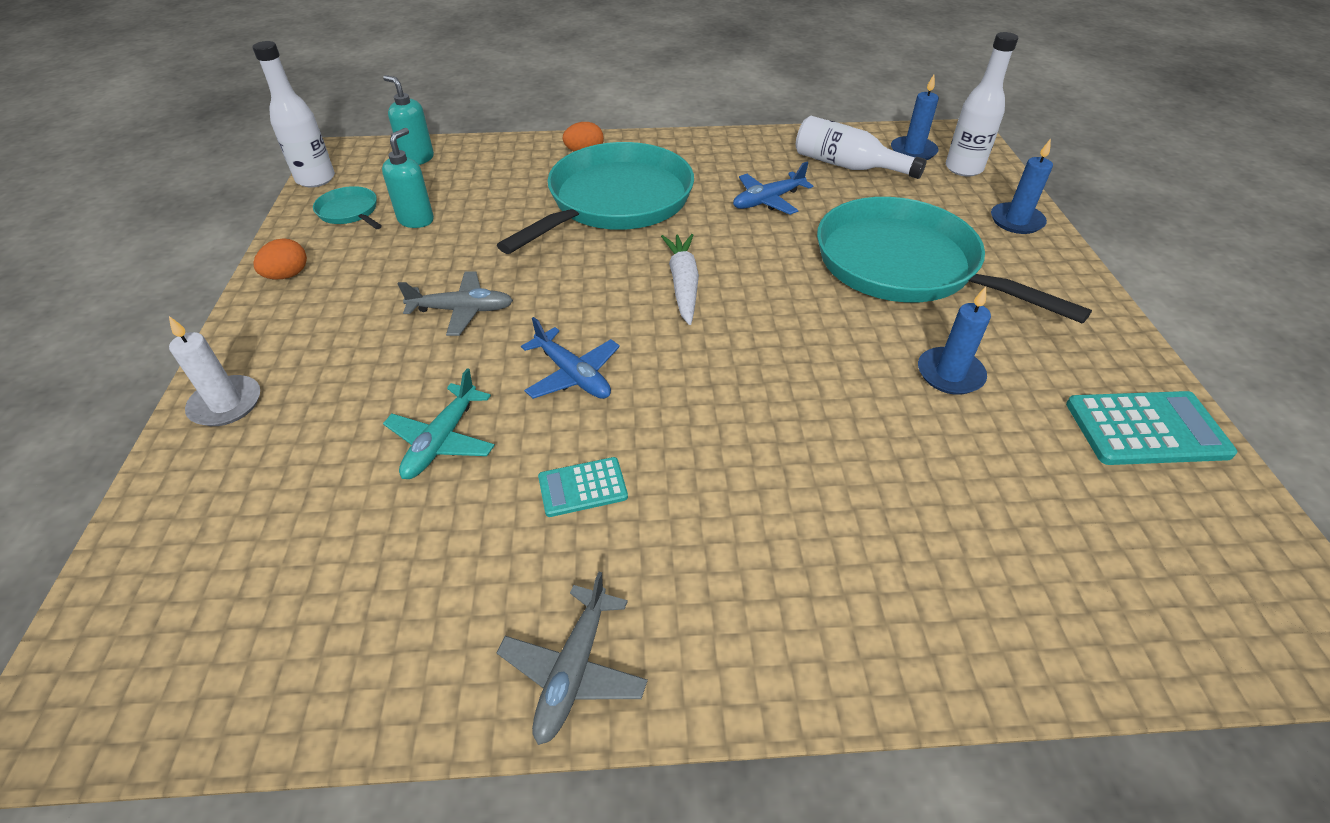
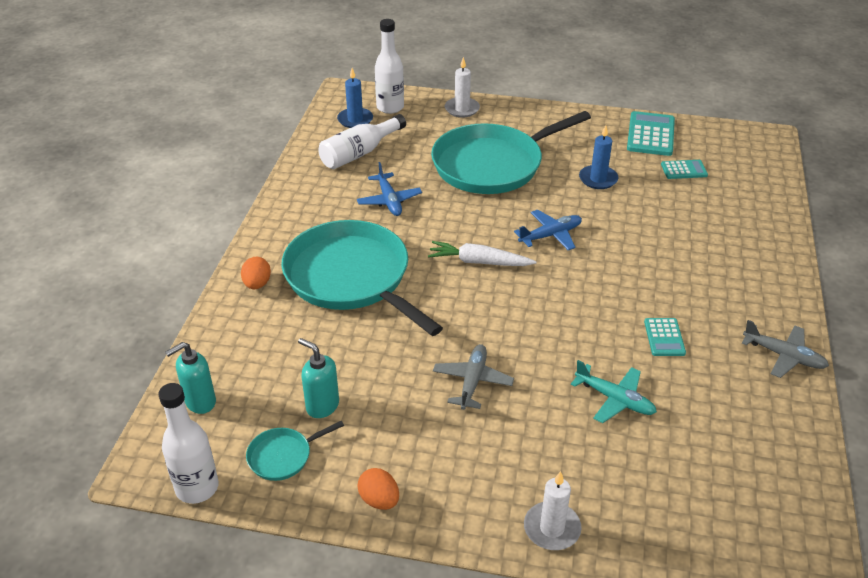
camera: 75 degrees left, 5 degrees down
blue plane [521,317,620,399] -> blue plane moved to [514,210,582,250]
blue candle [991,138,1053,234] -> white candle [445,57,480,118]
none -> turquoise calculator [661,160,708,179]

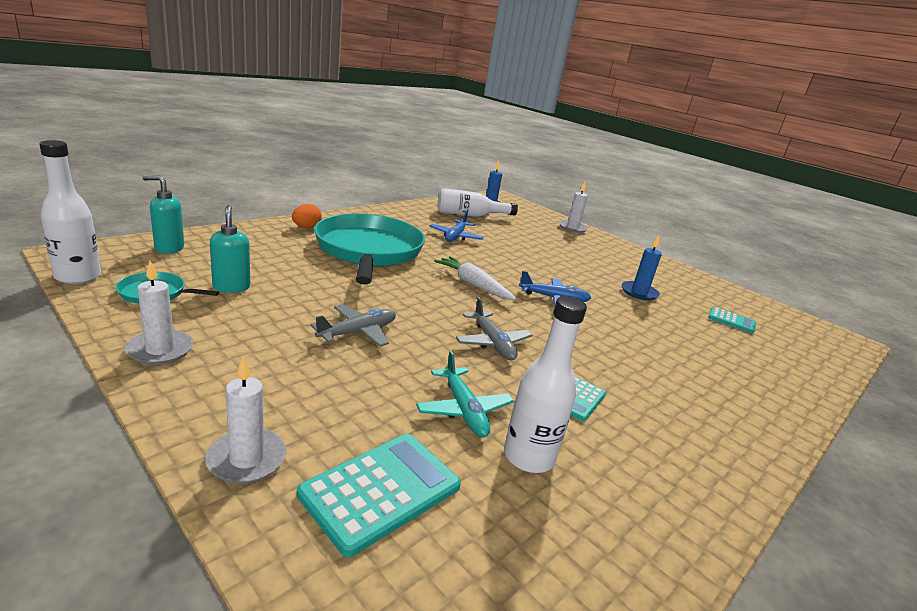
camera: 30 degrees right, 15 degrees down
orange egg [357,468,399,510] -> white candle [125,261,193,365]
white bottle [375,19,404,114] -> white bottle moved to [504,296,587,473]
turquoise pan [431,111,591,194] -> none
turquoise calculator [627,111,675,156] -> turquoise calculator moved to [297,434,461,557]
grey plane [742,320,829,378] -> grey plane moved to [456,297,532,360]

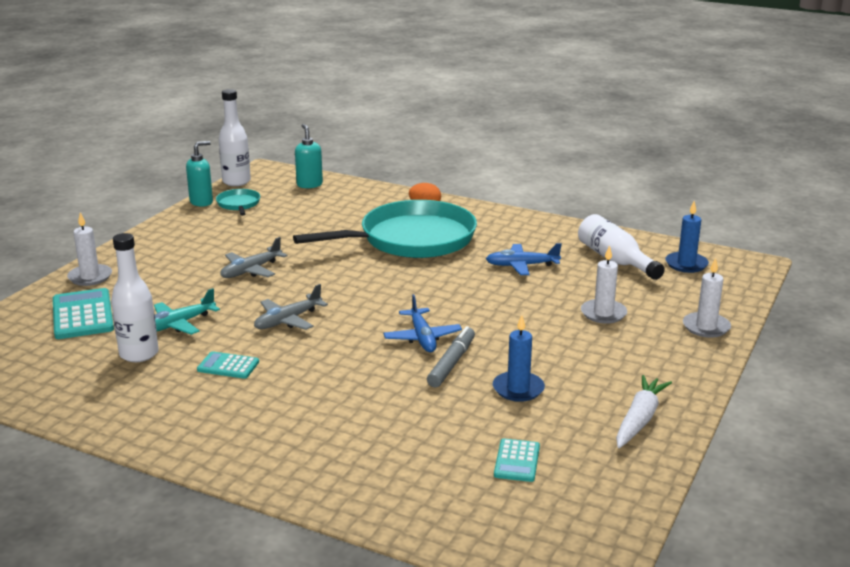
camera: 75 degrees right, 0 degrees up
white candle [125,261,193,365] -> white candle moved to [581,245,627,324]
turquoise soap dispenser [210,205,250,293] -> turquoise soap dispenser moved to [186,141,213,207]
turquoise calculator [297,434,461,557] -> turquoise calculator turned 135 degrees counterclockwise [53,288,114,339]
grey plane [311,304,396,347] -> grey plane turned 105 degrees clockwise [220,237,288,278]
white carrot [434,256,516,300] -> white carrot moved to [616,375,672,448]
none -> grey marker [427,326,475,387]

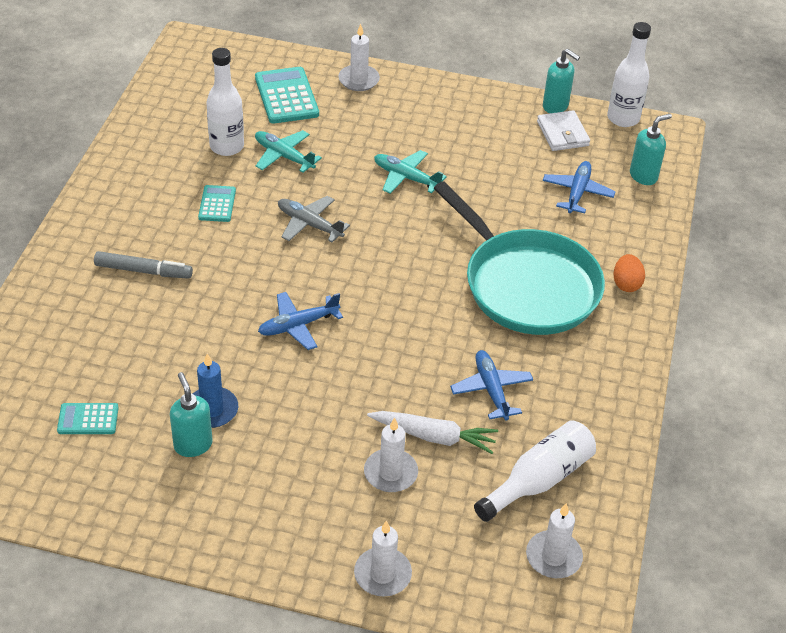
camera: 75 degrees right, 20 degrees up
turquoise calculator [53,288,114,339] -> turquoise calculator turned 75 degrees counterclockwise [255,67,319,124]
turquoise pan [216,189,260,216] -> white wallet [537,110,590,151]
grey plane [220,237,288,278] -> turquoise plane [374,150,447,194]
grey marker [427,326,475,387] -> grey marker moved to [94,251,193,279]
white carrot [616,375,672,448] -> white carrot moved to [367,411,498,454]
blue candle [665,201,709,273] -> white candle [526,503,583,578]
none -> turquoise soap dispenser [170,372,213,457]
none -> blue plane [543,161,616,213]

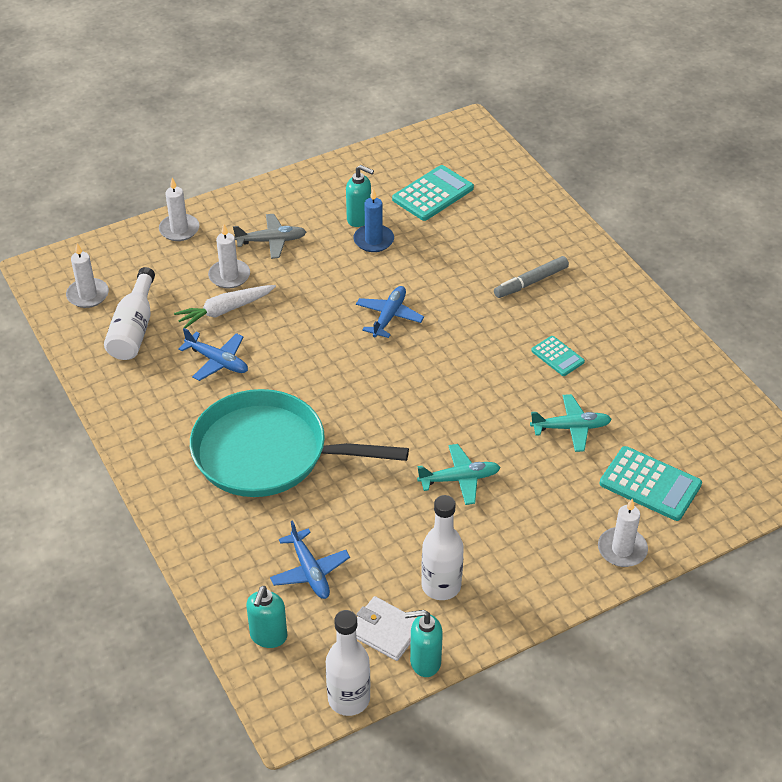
camera: 140 degrees right, 0 degrees up
turquoise calculator [57,403,119,434] -> turquoise calculator [392,165,474,221], size x1.72
white bottle [206,48,244,156] -> white bottle moved to [421,495,464,600]
grey plane [278,196,350,242] -> grey plane moved to [233,214,306,259]
orange egg [613,254,645,292] -> none

